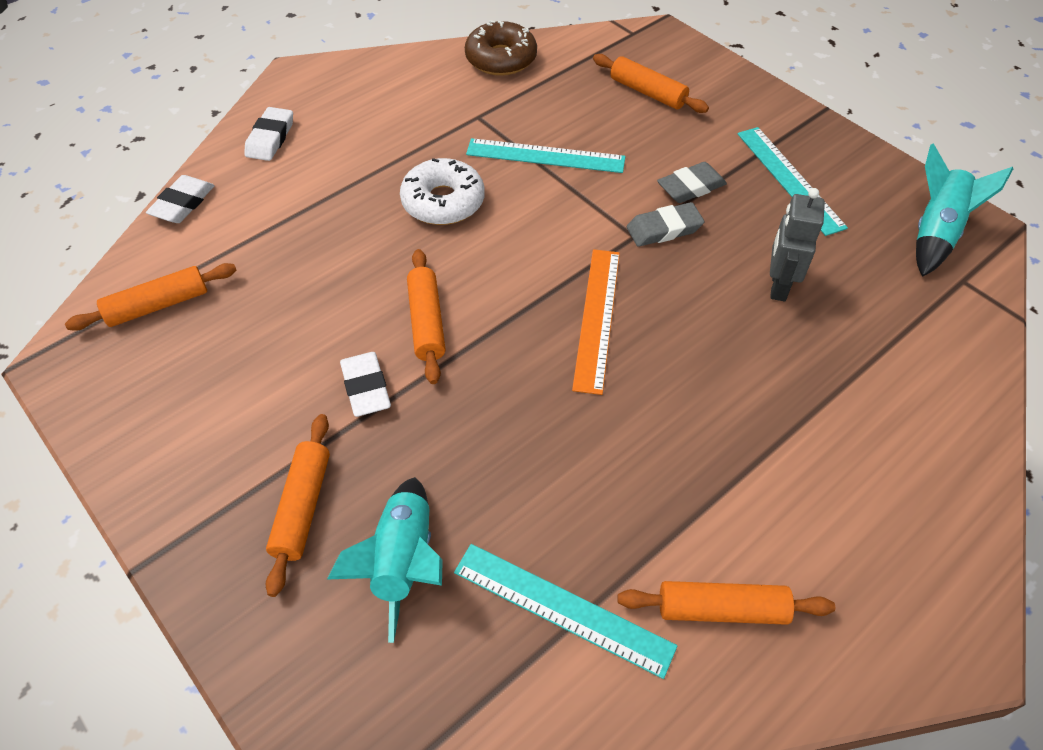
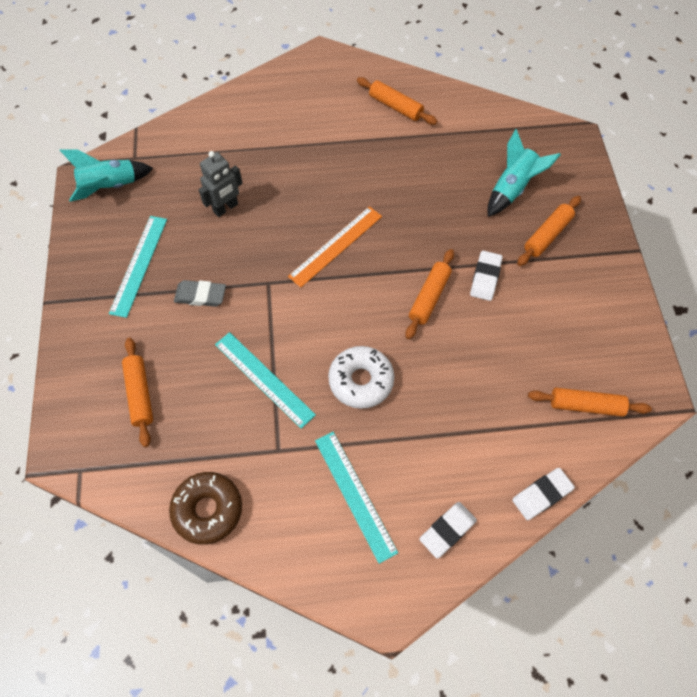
camera: 145 degrees left, 10 degrees up
turquoise ruler [454,544,678,679] -> turquoise ruler moved to [315,432,398,564]
grey eraser [627,202,704,247] -> none

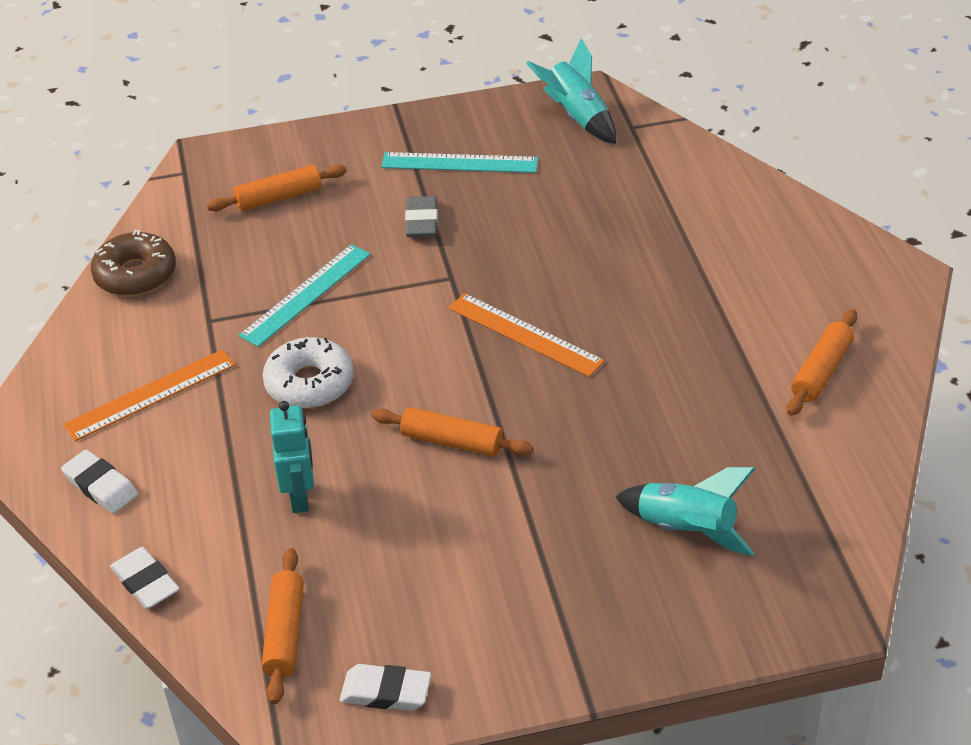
camera: 85 degrees right, 20 degrees down
grey robot [199,151,243,217] -> none
turquoise ruler [315,432,398,564] -> orange ruler [63,349,235,441]
white eraser [470,251,502,301] -> white eraser moved to [340,664,431,711]
orange rolling pin [517,196,581,266] -> none
none -> turquoise robot [270,401,314,513]

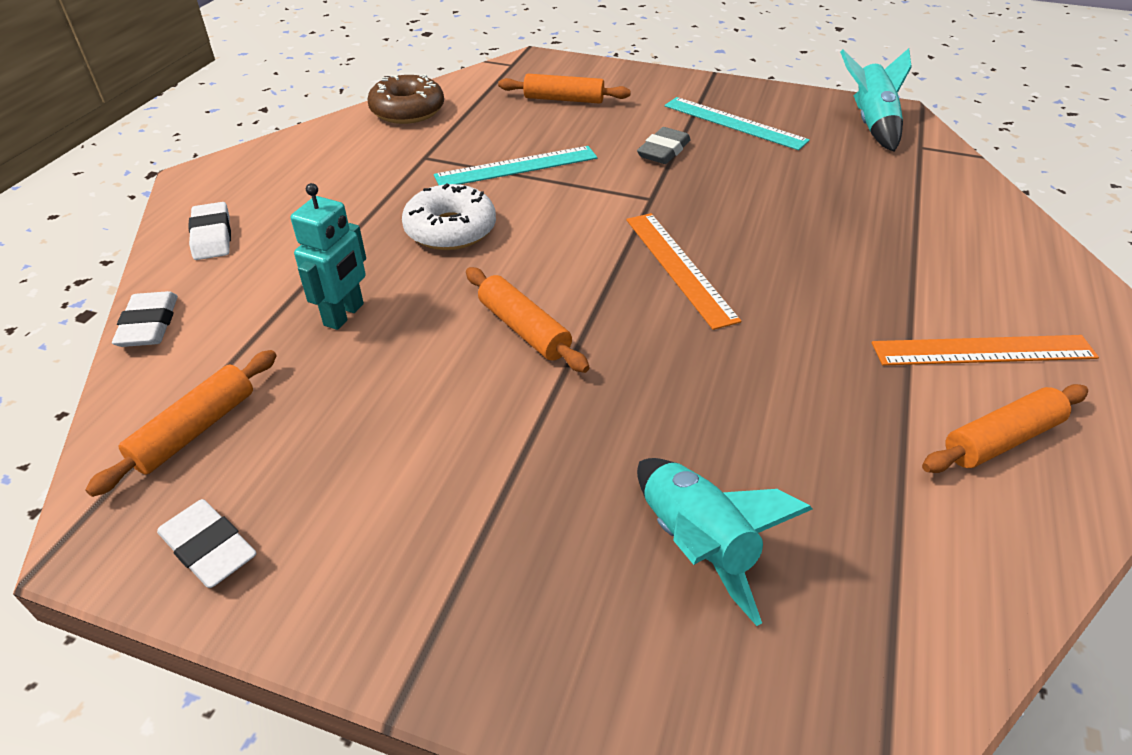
camera: 30 degrees right, 0 degrees up
orange ruler [63,349,235,441] -> orange ruler moved to [872,335,1099,366]

